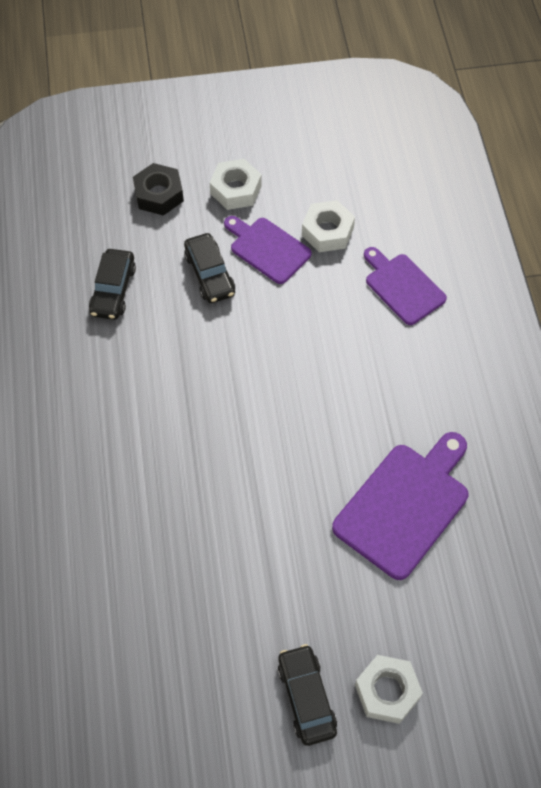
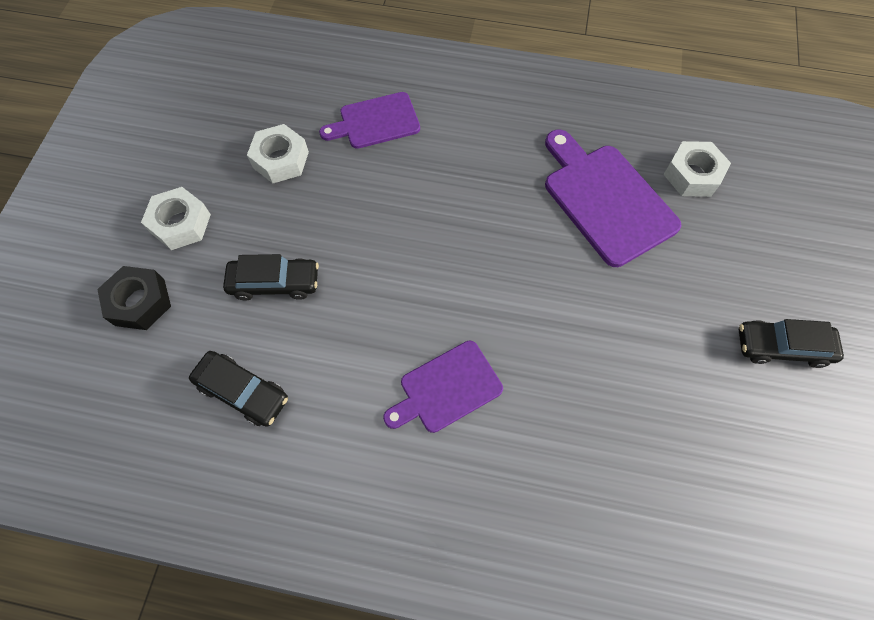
camera: 70 degrees left, 5 degrees up
purple cutting board [224,216,312,284] -> purple cutting board moved to [383,341,503,433]
white nut [355,655,423,724] -> white nut moved to [664,141,731,197]

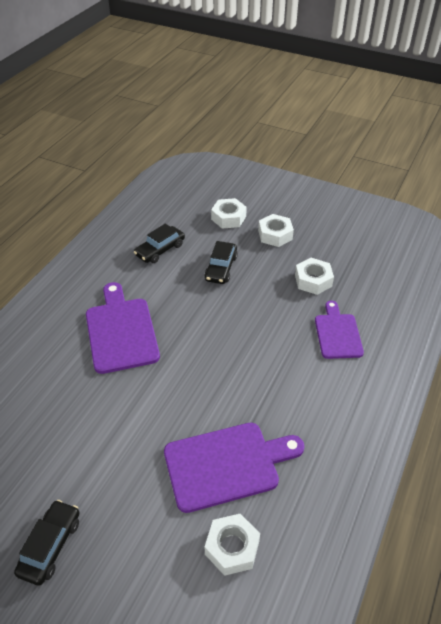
camera: 105 degrees right, 20 degrees down
black nut [97,266,171,330] -> white nut [211,198,247,229]
purple cutting board [383,341,503,433] -> purple cutting board [86,282,160,374], size x1.56

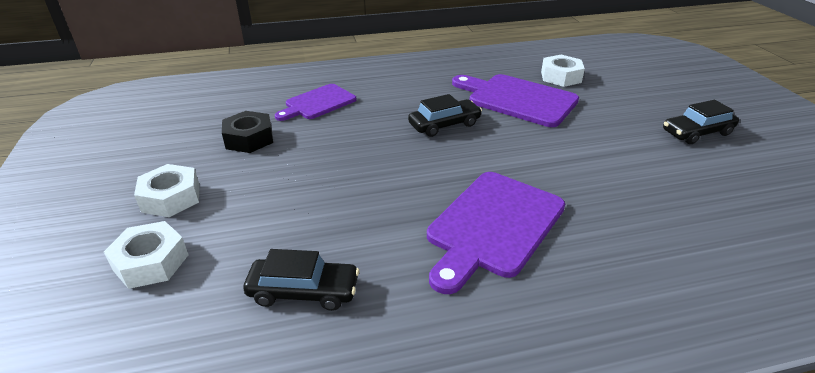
camera: 130 degrees left, 10 degrees down
black car [204,241,238,284] -> black car moved to [408,94,482,137]
white nut [295,258,334,295] -> black nut [222,111,273,153]

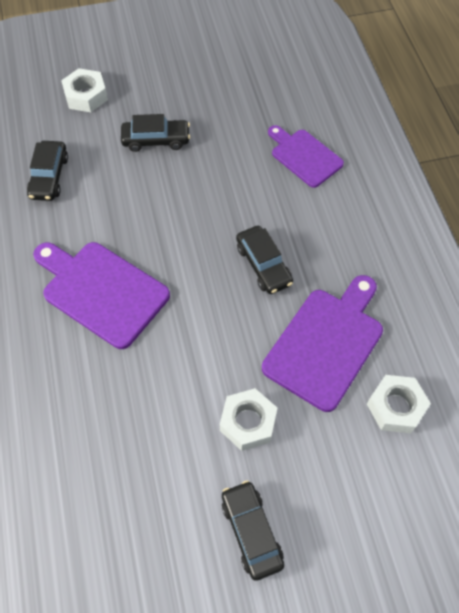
camera: 90 degrees right, 25 degrees up
white nut [134,164,200,217] -> white nut moved to [220,388,277,451]
black nut [222,111,273,153] -> none
none -> black car [121,114,190,152]

